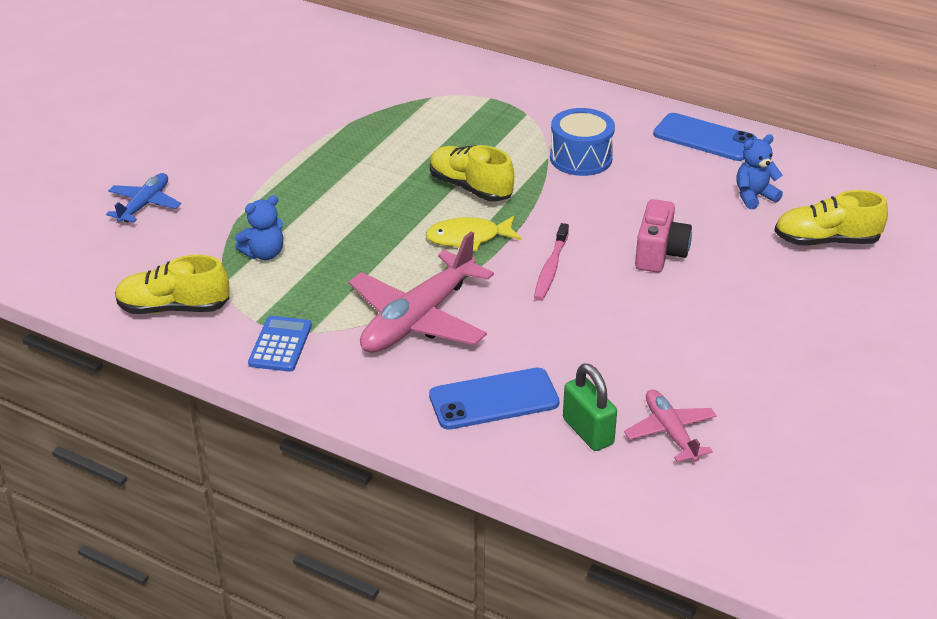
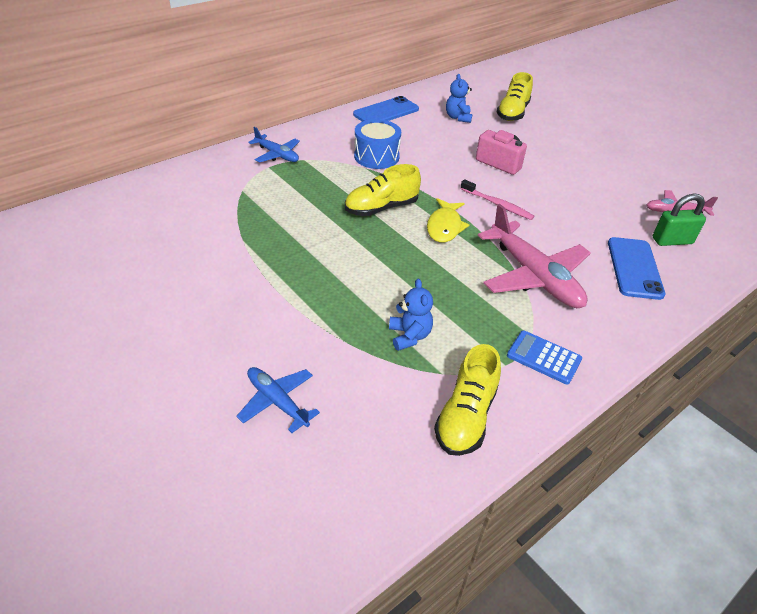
camera: 70 degrees left, 5 degrees up
none -> blue plane [248,127,300,163]

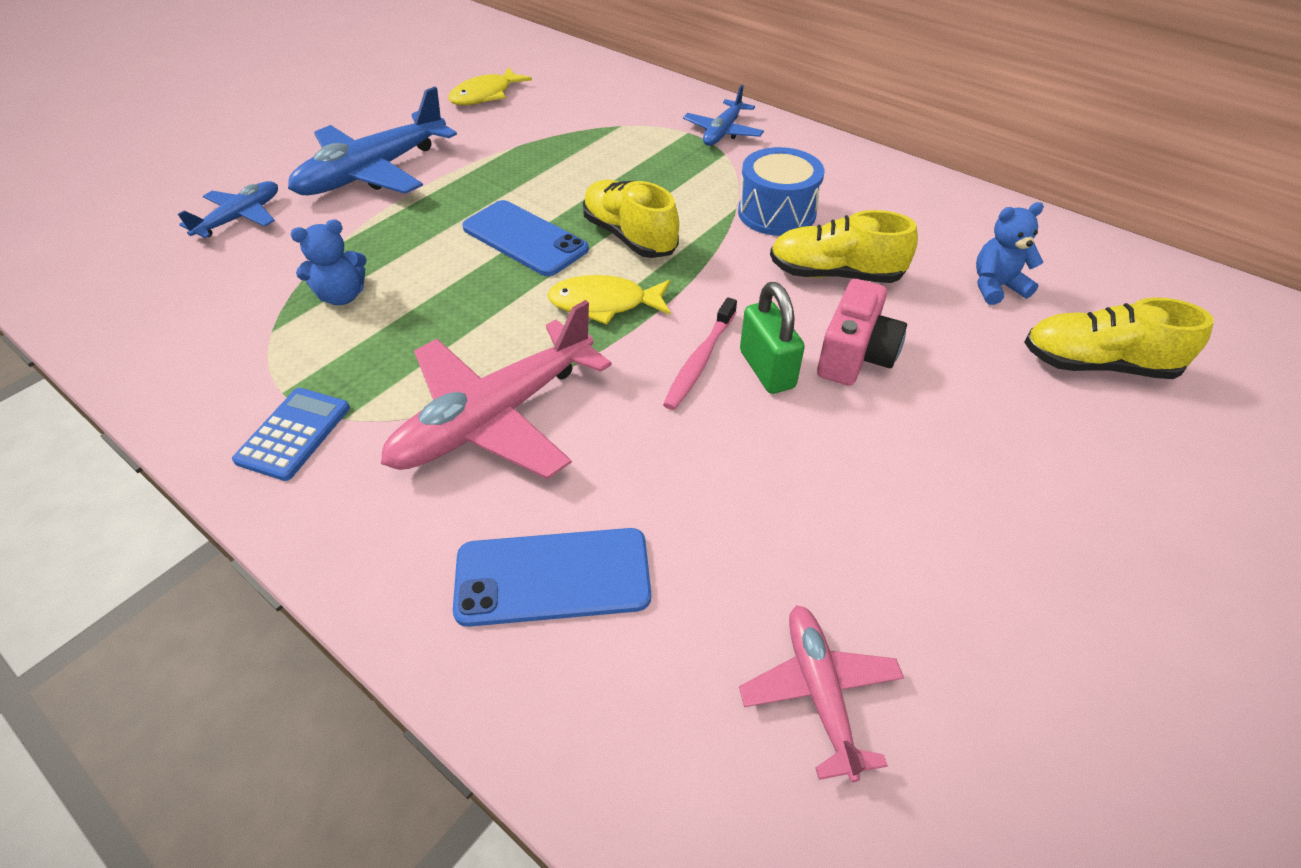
camera: 80 degrees right, 5 degrees up
blue phone [353,96,419,122] -> blue phone moved to [462,200,589,276]
yellow shoe [434,344,501,456] -> yellow shoe moved to [770,210,918,283]
green padlock [653,194,706,246] -> green padlock moved to [740,282,805,394]
none -> blue plane [288,87,457,195]
none -> yellow fish [448,67,532,105]

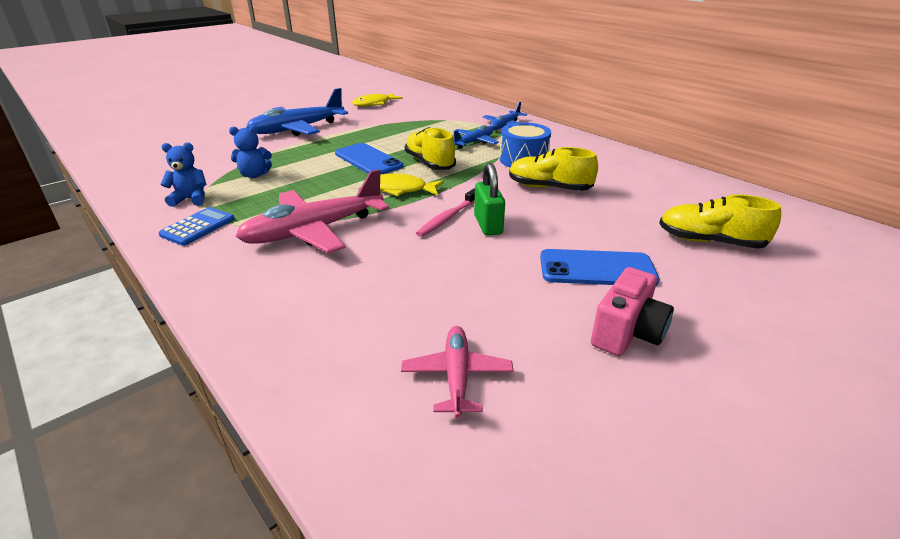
camera: 10 degrees right, 15 degrees down
blue plane [178,181,278,238] -> blue plane moved to [453,125,499,148]
blue phone [453,528,651,627] -> blue phone moved to [540,249,659,286]
pink camera [817,279,907,386] -> pink camera moved to [591,267,674,356]
blue teddy bear [976,202,1044,305] -> blue teddy bear moved to [160,142,206,207]

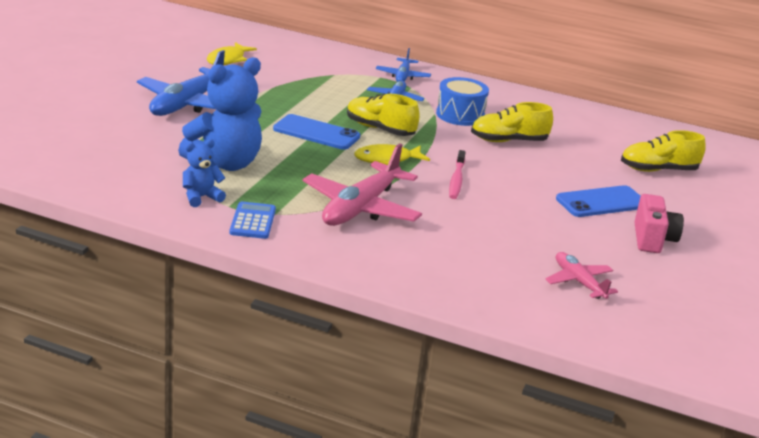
camera: 30 degrees left, 5 degrees down
blue teddy bear [229,125,272,178] -> blue teddy bear [178,57,262,171], size x2.00
green padlock [474,163,505,236] -> none

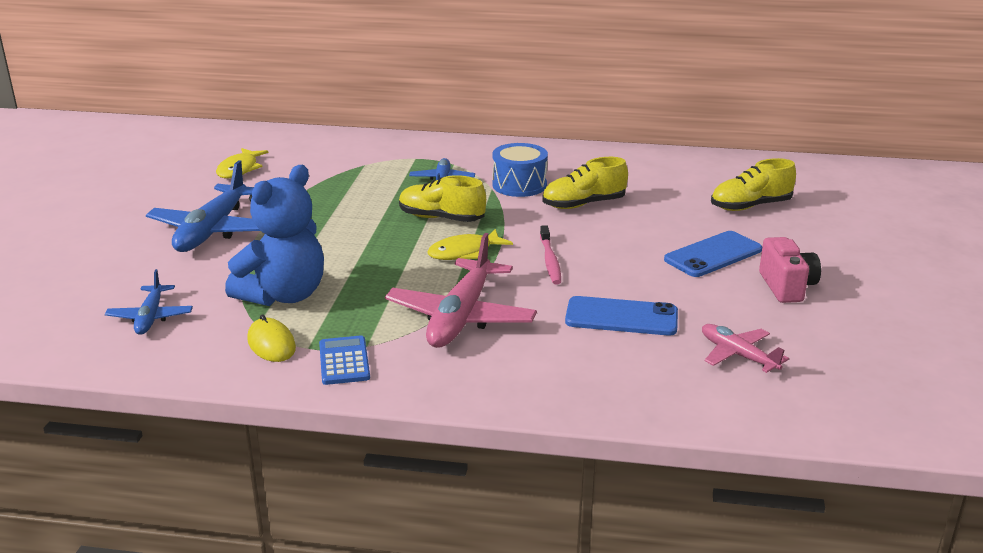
camera: 10 degrees left, 0 degrees up
blue teddy bear [183,139,226,207] -> yellow mouse [247,314,296,362]
blue phone [273,114,360,150] -> blue phone moved to [565,296,678,336]
blue plane [376,48,431,82] -> blue plane moved to [105,269,193,335]

